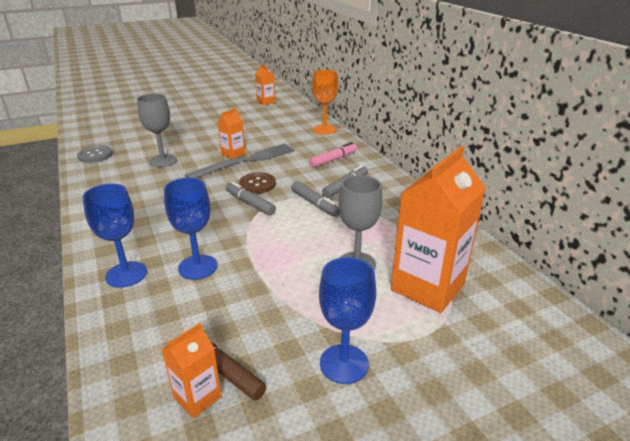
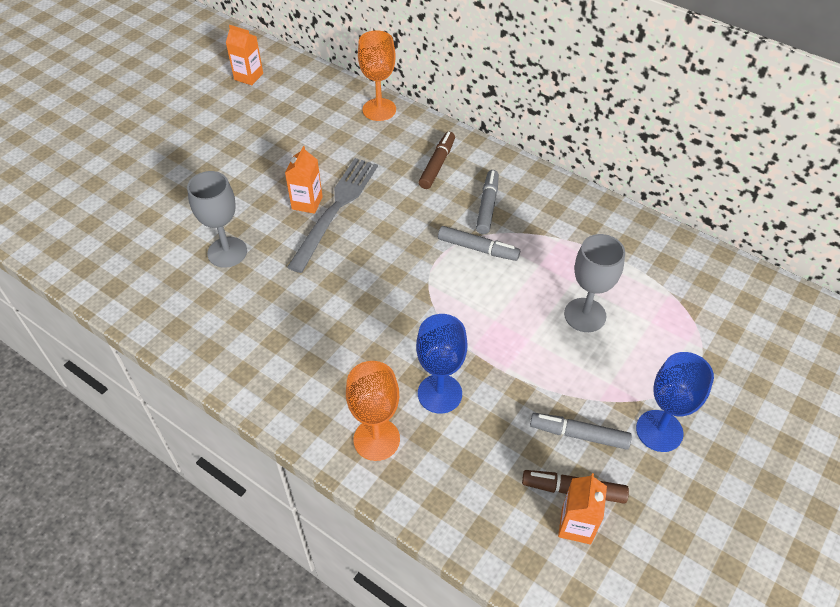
camera: 30 degrees left, 20 degrees up
grey button [77,145,113,163] -> none
blue goblet [82,184,147,288] -> orange goblet [346,361,400,461]
grey marker [226,181,276,216] -> grey marker moved to [530,413,632,450]
brown button [239,172,276,193] -> none
pink marker [309,142,358,168] -> brown marker [419,132,455,189]
orange carton [391,146,486,313] -> none

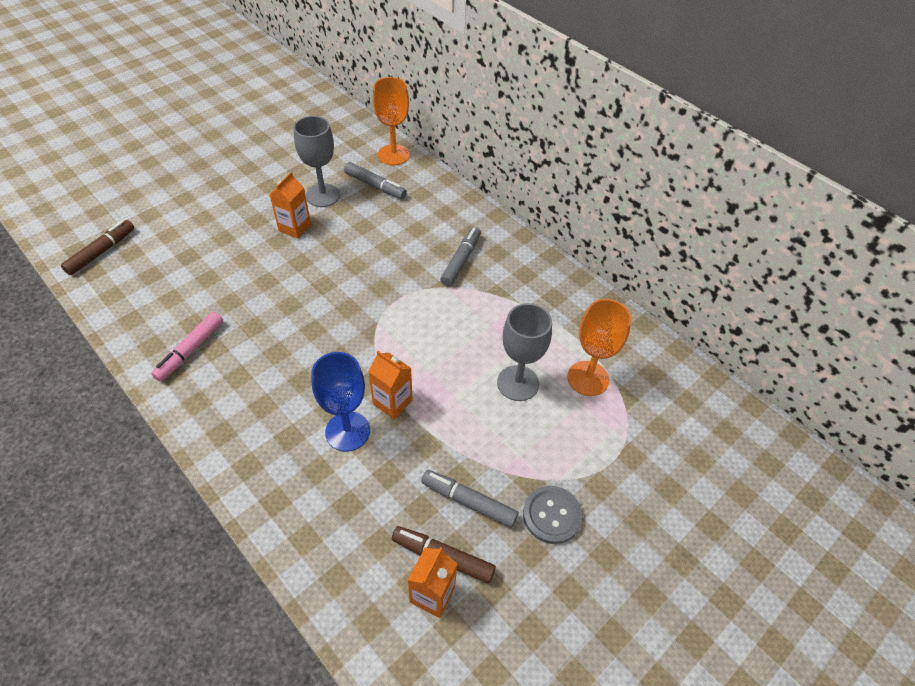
camera: 10 degrees right, 0 degrees up
grey goblet [187,171,247,268] -> grey goblet moved to [294,116,340,207]
orange carton [226,25,263,85] -> orange carton moved to [368,351,413,419]
grey fork [287,158,378,273] -> none
orange goblet [346,361,400,461] -> orange goblet moved to [567,299,631,396]
brown marker [419,132,455,189] -> brown marker moved to [61,220,134,275]
grey marker [438,226,520,261] -> grey marker moved to [344,162,407,199]
blue goblet [636,352,714,452] -> grey button [523,486,582,544]
none -> pink marker [151,312,223,382]

